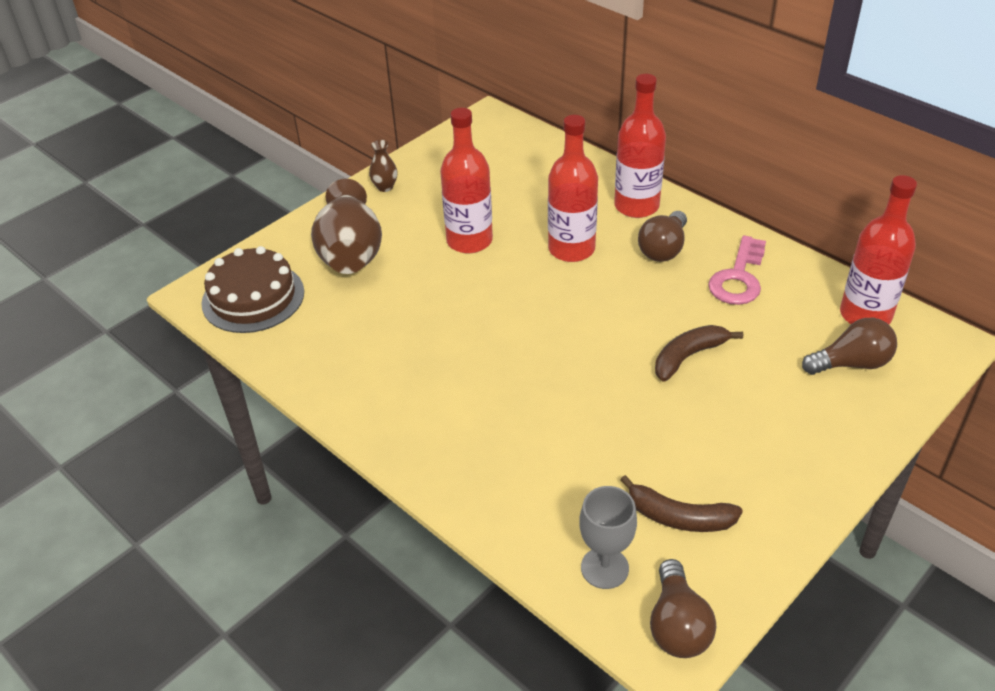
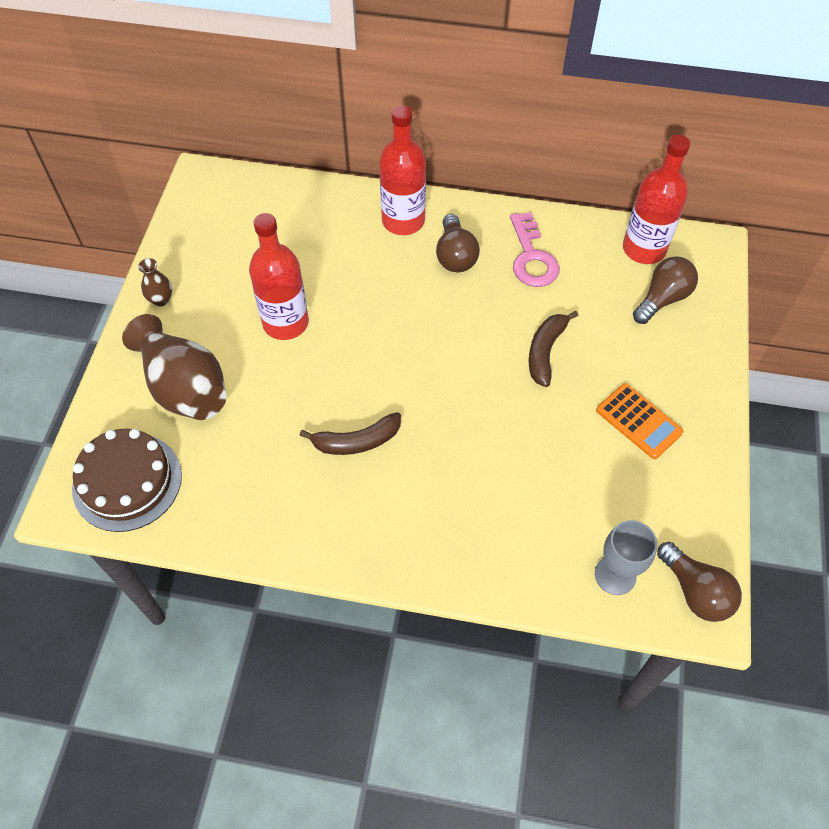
camera: 35 degrees left, 15 degrees up
red bottle [548,115,598,262] -> none
brown banana [620,475,743,532] -> brown banana moved to [299,412,401,455]
none -> orange calculator [596,384,684,459]

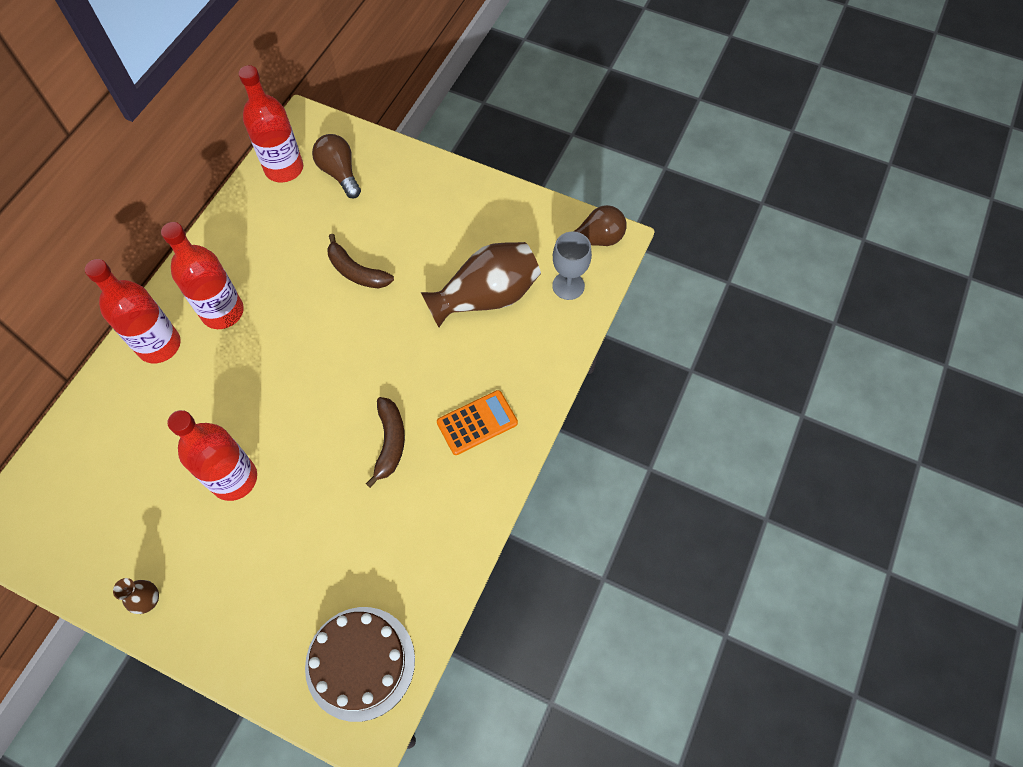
camera: 75 degrees left, 5 degrees up
brown vase [122,314,227,420] -> brown vase moved to [421,242,541,327]
brown light bulb [436,214,480,272] -> red bottle [161,222,244,329]
pink key [510,212,560,287] -> none
orange calculator [596,384,684,459] -> orange calculator moved to [437,390,518,455]

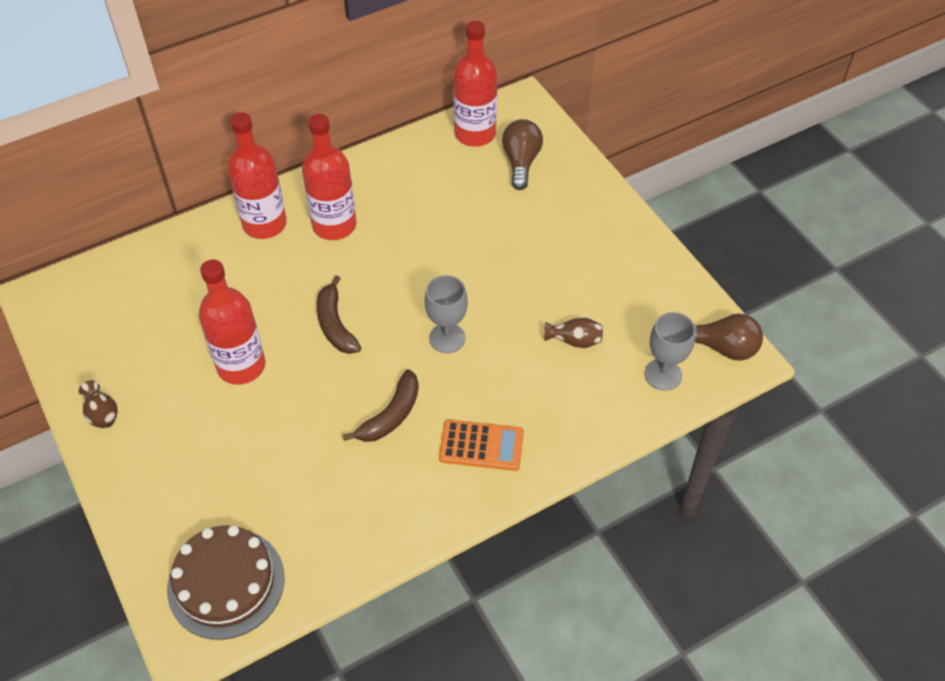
camera: 35 degrees right, 10 degrees down
brown banana [327,234,394,288] -> brown banana moved to [317,275,361,354]
brown vase [421,242,541,327] -> brown vase [544,317,603,348], size x0.44
none -> grey goblet [424,275,468,353]

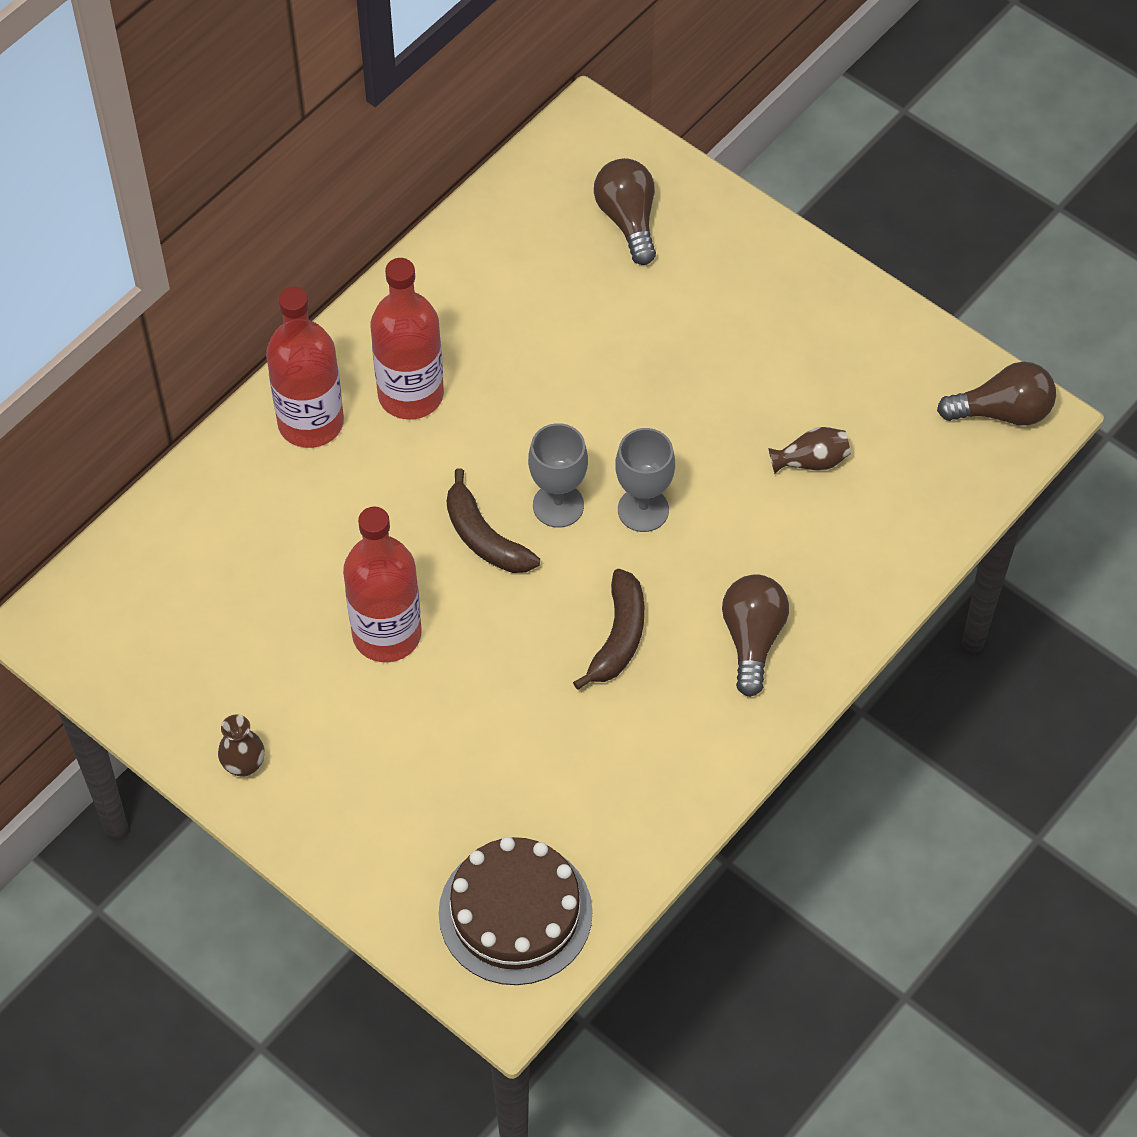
camera: 20 degrees left, 5 degrees up
orange calculator [439,420,524,471] -> brown light bulb [722,574,789,697]
red bottle [453,21,497,147] -> none
grey goblet [645,312,695,391] -> grey goblet moved to [528,423,588,528]

